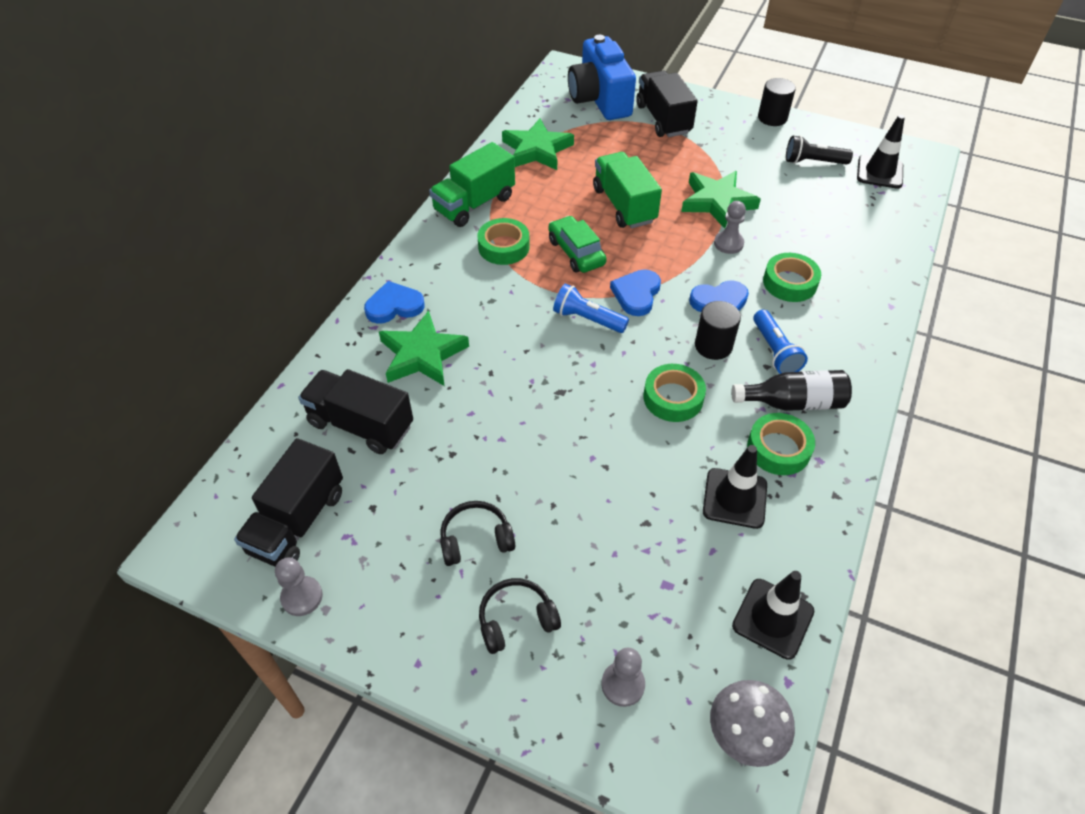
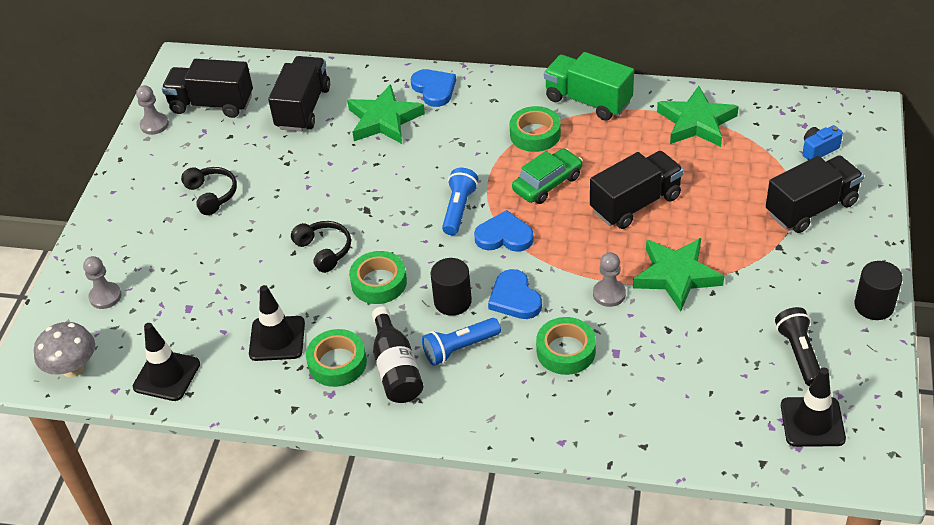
camera: 80 degrees right, 5 degrees down
black headphones [479,578,561,654] -> black headphones moved to [291,221,351,273]
blue camera [568,35,636,120] -> blue camera [802,125,843,160], size x0.41
green truck [593,152,662,228] -> black truck [590,151,684,229]

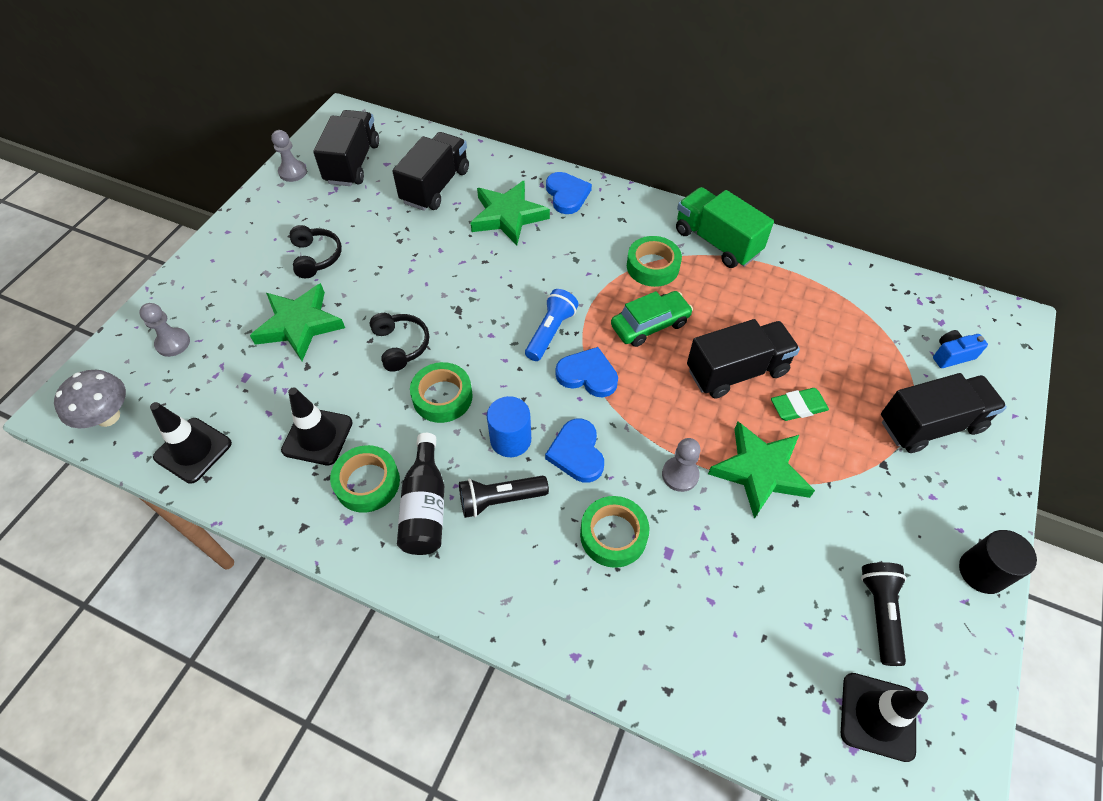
camera: 10 degrees right, 10 degrees up
black truck [162,59,253,118] -> black truck turned 75 degrees clockwise [313,110,379,186]
blue flashlight [422,318,501,366] -> black flashlight [459,475,549,518]
black cylinder [431,258,472,316] -> blue cylinder [487,396,531,457]
green star [657,86,739,147] -> green star moved to [250,283,345,361]
none -> green eraser [771,388,829,421]

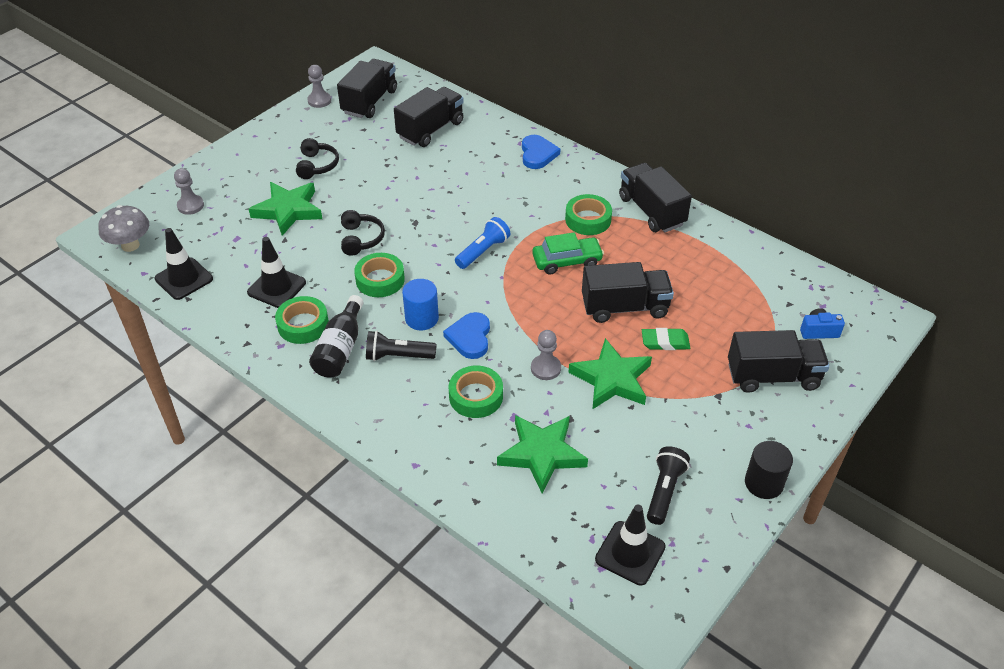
camera: 15 degrees right, 10 degrees down
green star [470,180,550,245] -> green star moved to [497,415,588,493]
blue heart [555,347,618,397] -> none
green truck [676,187,774,268] -> black truck [619,163,692,232]

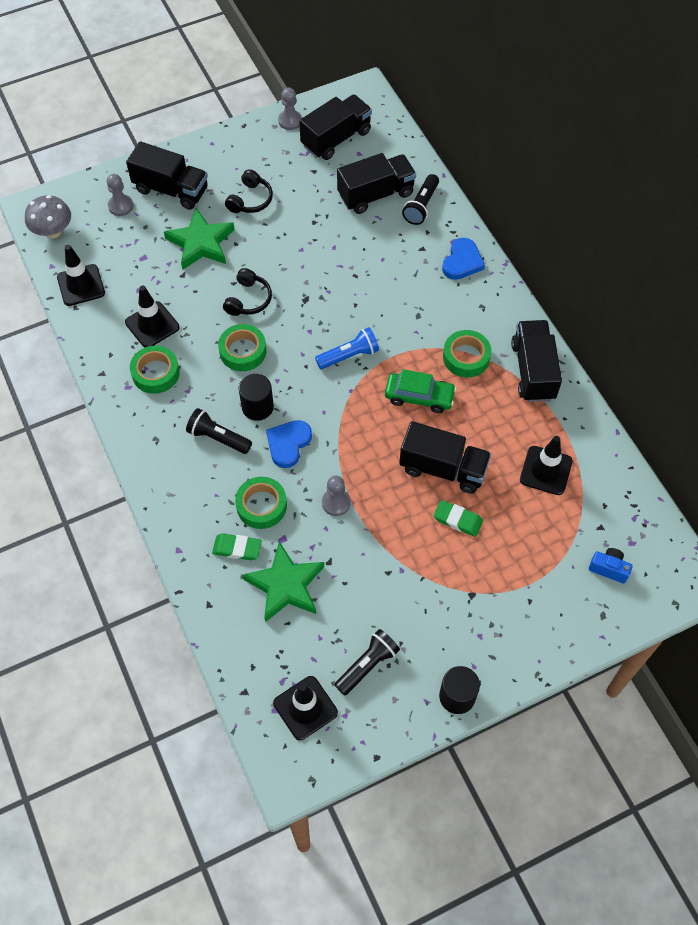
camera: 25 degrees right, 15 degrees up
black bottle [309,295,363,378] -> none
blue cylinder [402,279,439,331] -> black cylinder [239,374,274,421]
green star [568,338,652,410] -> none
black truck [728,330,830,393] -> black truck moved to [126,141,208,210]
none -> green eraser [212,533,262,560]
none -> black flashlight [402,174,439,225]
none -> black traffic cone [520,436,573,495]

